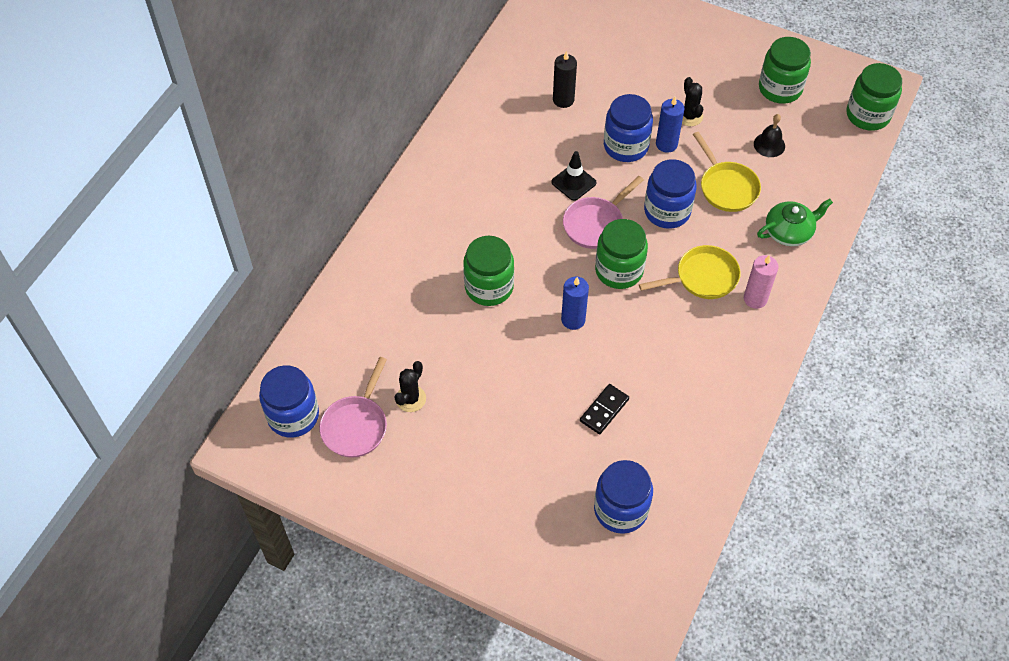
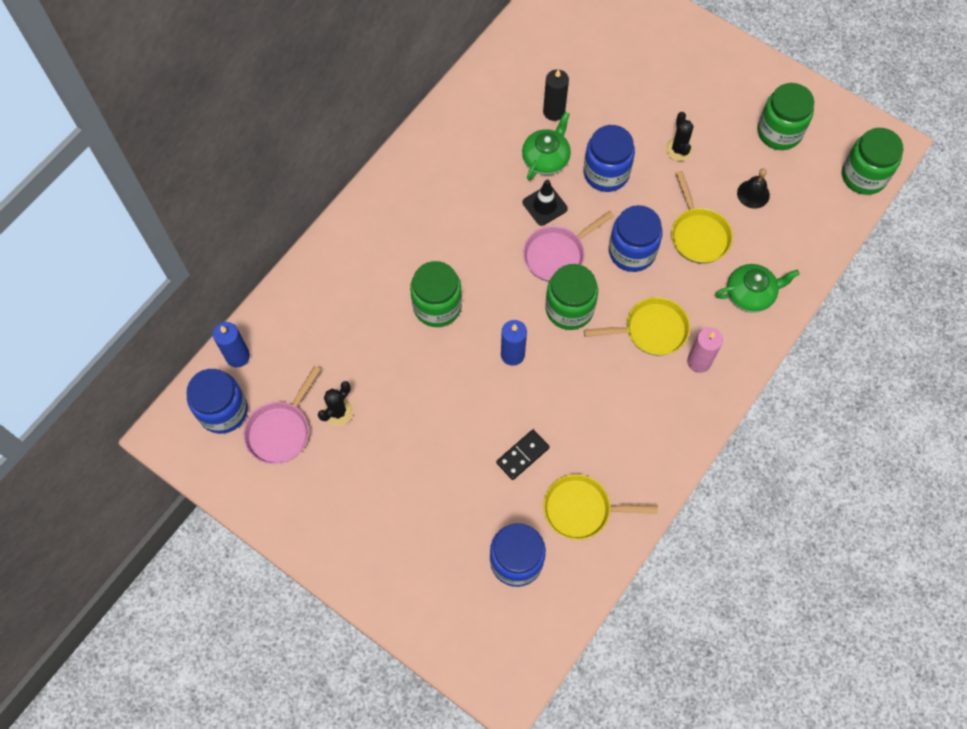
camera: 10 degrees right, 10 degrees up
blue candle [656,97,685,153] -> blue candle moved to [213,322,250,368]
none -> green teapot [522,112,571,181]
none -> yellow pan [543,474,658,540]

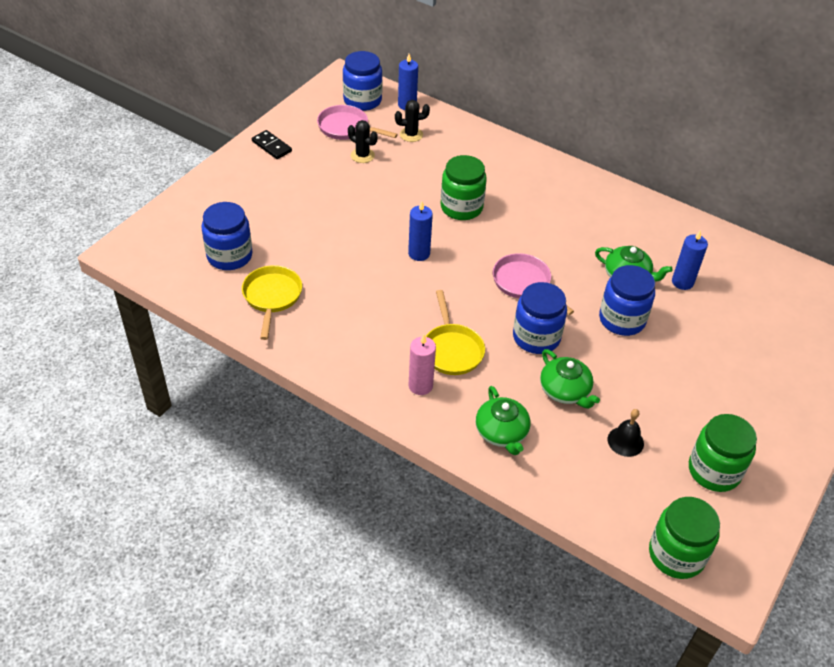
camera: 85 degrees right, 20 degrees down
black domino [496,430,550,480] -> black domino moved to [252,130,292,159]
black traffic cone [523,180,568,226] -> none
black candle [543,69,569,121] -> blue candle [672,230,708,290]
green jar [545,264,598,330] -> none
black cactus [665,112,694,161] -> black cactus moved to [395,100,430,142]
yellow pan [671,171,733,264] -> green teapot [540,349,600,409]

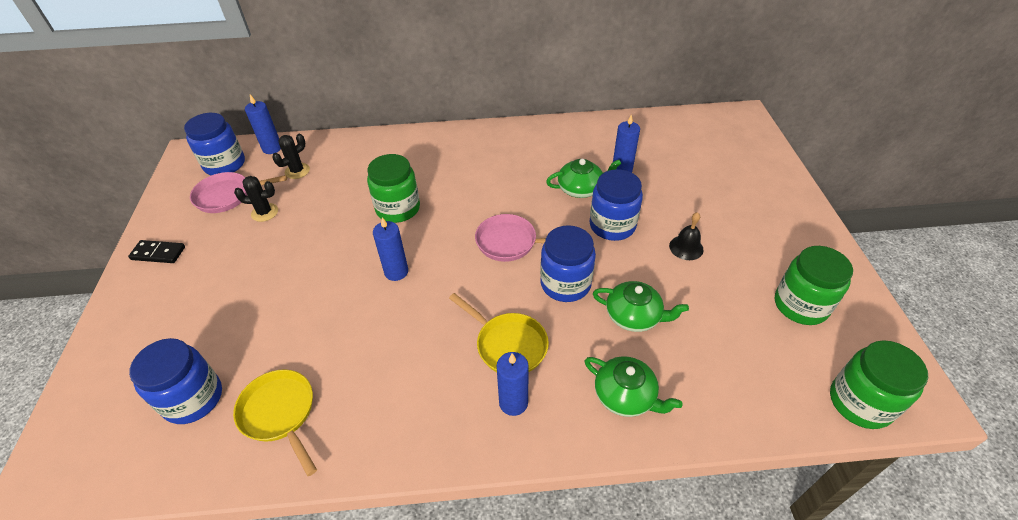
camera: 35 degrees left, 0 degrees up
pink candle [408,335,436,395] -> blue candle [497,352,529,416]
black bell [608,409,644,457] -> black bell moved to [669,212,704,260]

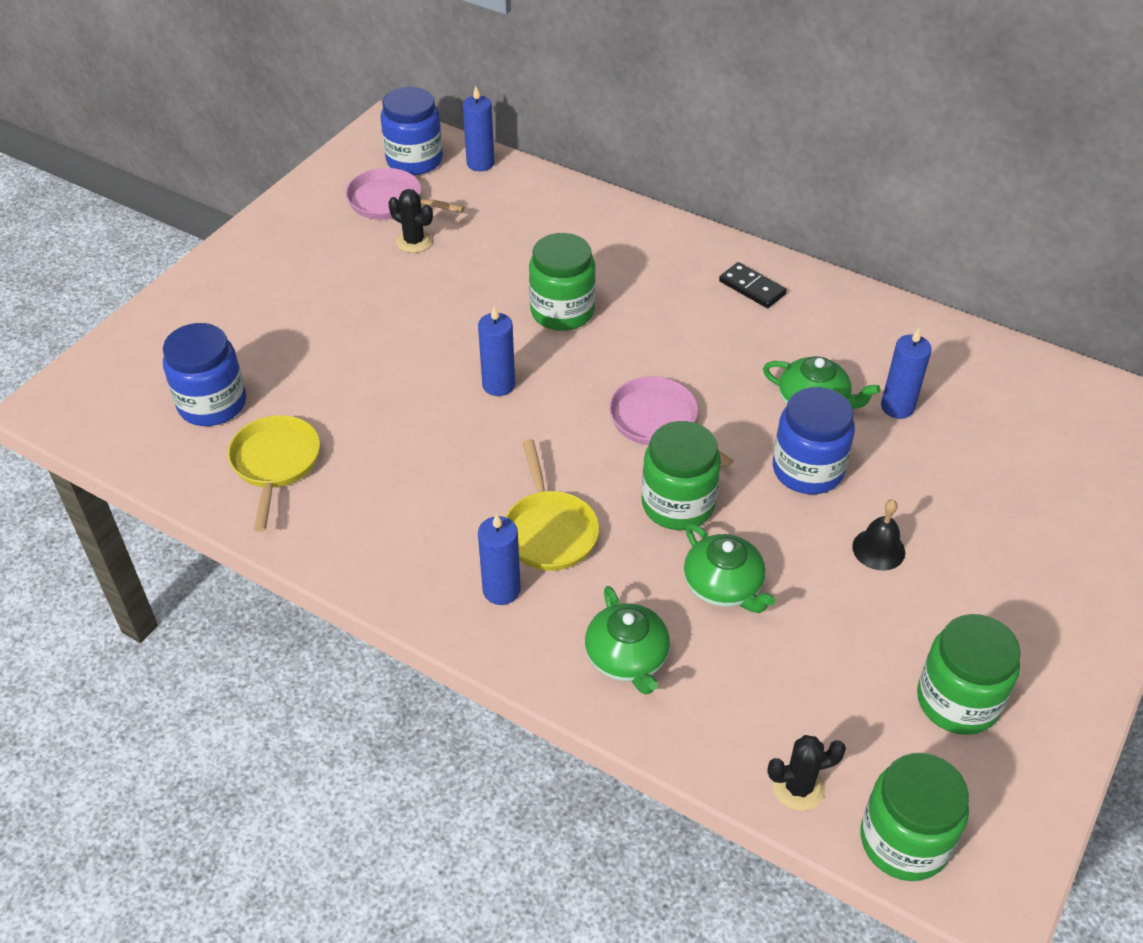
camera: 35 degrees right, 0 degrees up
black domino [128,240,185,263] -> black domino moved to [719,262,787,308]
black cactus [272,134,310,179] -> black cactus moved to [767,735,846,811]
blue jar [540,225,596,302] -> green jar [642,421,721,530]

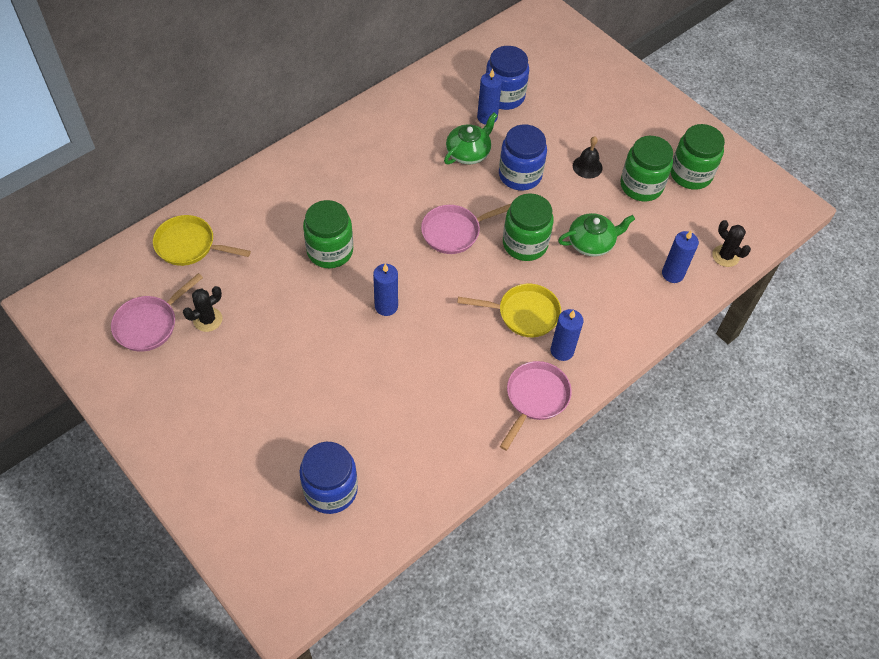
camera: 75 degrees left, 10 degrees up
yellow pan [228,415,320,532] -> yellow pan moved to [153,215,251,266]
blue jar [380,87,443,175] -> blue jar moved to [486,46,529,110]
blue candle [463,86,495,171] -> blue candle moved to [662,231,699,283]
green teapot [585,586,670,695] -> none
black domino [719,262,787,308] -> none
black cactus [767,735,846,811] -> black cactus turned 45 degrees counterclockwise [712,220,751,267]
green jar [861,753,969,881] -> green jar moved to [620,136,673,201]
none -> pink pan [500,361,572,451]

